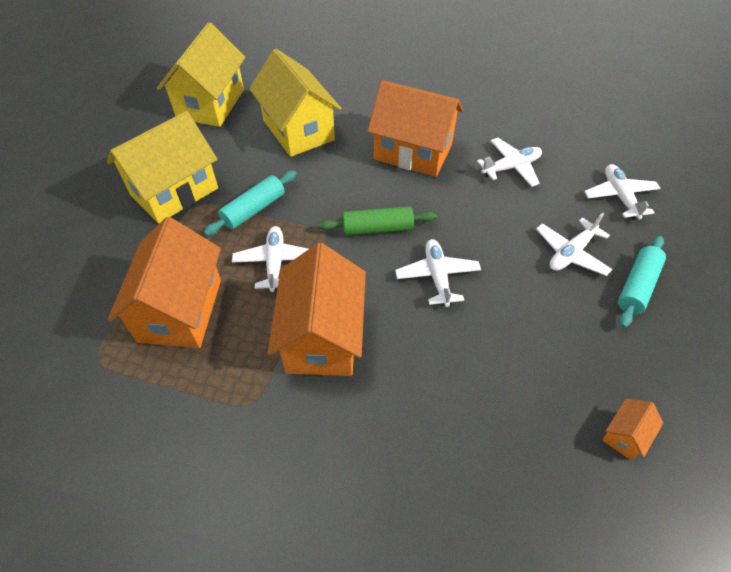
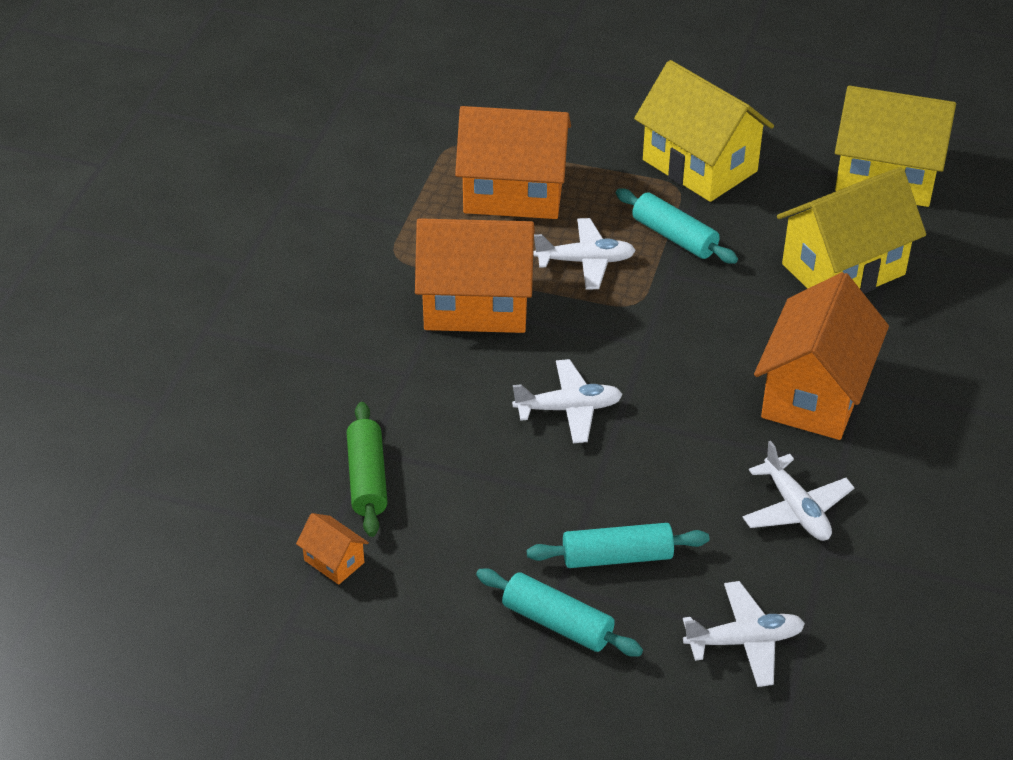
camera: 90 degrees right, 10 degrees down
green rolling pin [318,206,437,235] -> green rolling pin moved to [347,402,388,537]
white plane [536,213,613,276] -> turquoise rolling pin [527,523,709,568]

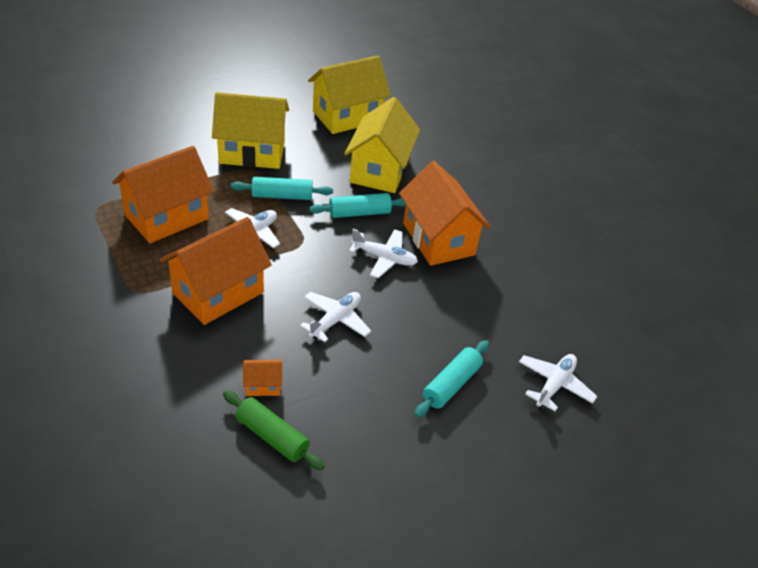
camera: 50 degrees left, 0 degrees up
orange house [296,513,369,585] -> orange house moved to [243,360,282,396]
turquoise rolling pin [476,568,643,657] -> turquoise rolling pin moved to [309,193,406,218]
white plane [742,441,855,541] -> white plane moved to [349,229,418,278]

